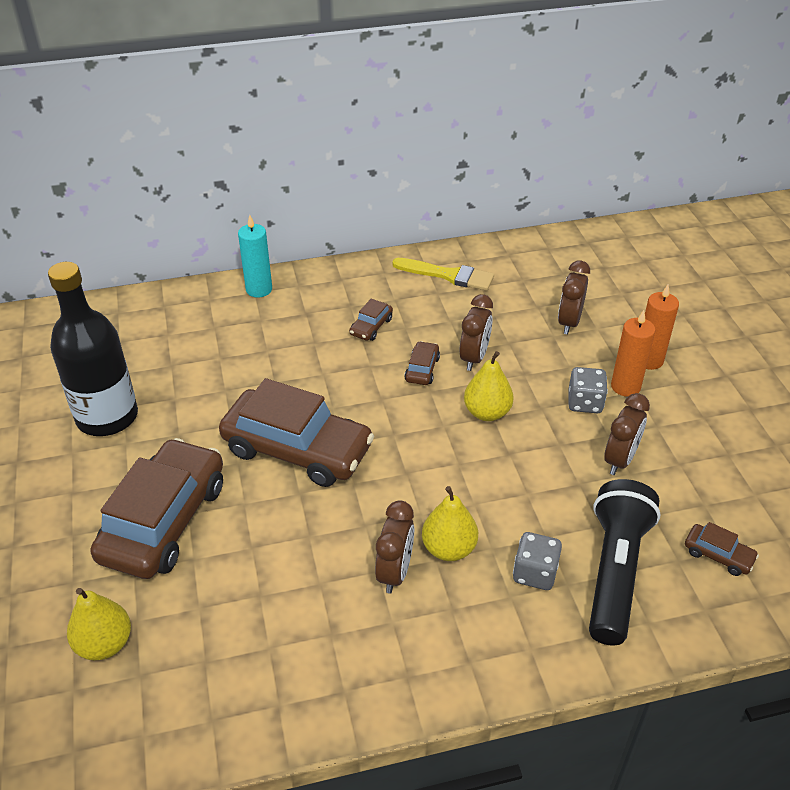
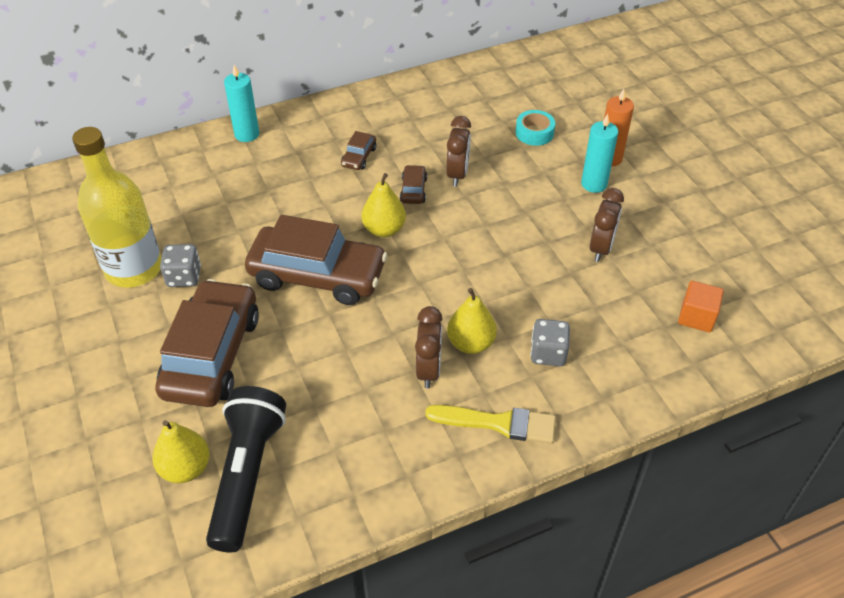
camera: 10 degrees left, 5 degrees up
black bottle [48,262,138,436] -> yellow bottle [72,127,162,288]
yellow brush [392,258,494,291] -> yellow brush moved to [425,405,556,443]
yellow pear [464,351,514,421] -> yellow pear moved to [361,173,406,237]
brown clock [558,261,590,335] -> turquoise tape [516,110,555,146]
grey dice [569,367,608,413] -> grey dice moved to [160,244,201,287]
black flashlight [589,479,661,646] -> black flashlight moved to [206,386,286,552]
orange candle [611,310,655,397] -> turquoise candle [581,114,618,193]
brown car [685,522,759,576] -> orange cube [678,281,724,332]

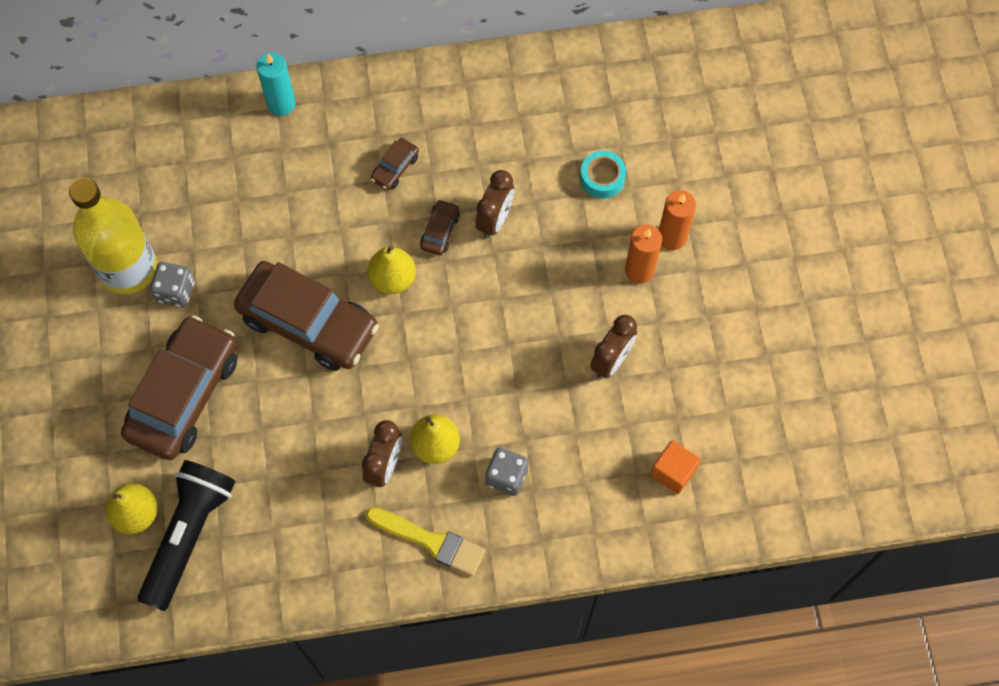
camera: 15 degrees right, 20 degrees up
turquoise candle [581,114,618,193] -> orange candle [625,225,662,284]

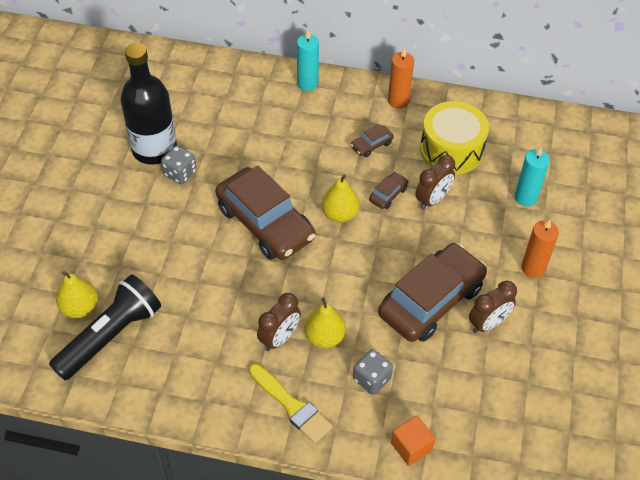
camera: 20 degrees right, 15 degrees down
yellow bottle [69,177,157,294] -> black bottle [121,43,177,165]
brown car [121,315,237,460] -> brown car moved to [378,243,487,342]
turquoise tape [580,151,626,199] -> turquoise candle [515,147,550,207]
orange cube [650,440,700,494] -> orange cube moved to [391,416,435,466]
orange candle [659,190,696,250] -> orange candle moved to [388,48,414,109]
none -> yellow drum [420,101,489,175]

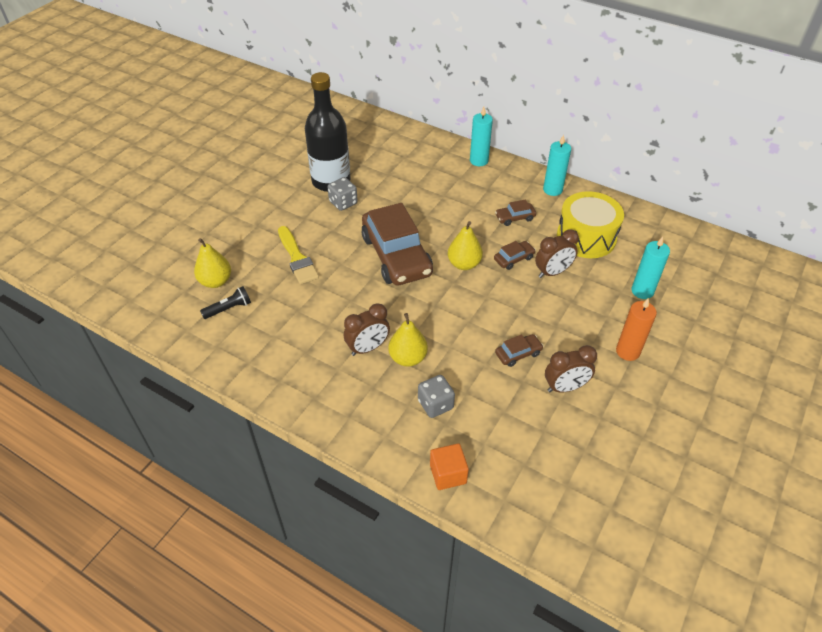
camera: 20 degrees right, 5 degrees down
black flashlight [49,274,161,380] -> black flashlight [200,286,251,319], size x0.46
yellow brush [249,364,333,444] -> yellow brush moved to [278,226,319,284]
brown car [378,243,487,342] -> brown car [495,334,543,367], size x0.42
orange candle [388,48,414,109] -> turquoise candle [543,135,571,196]

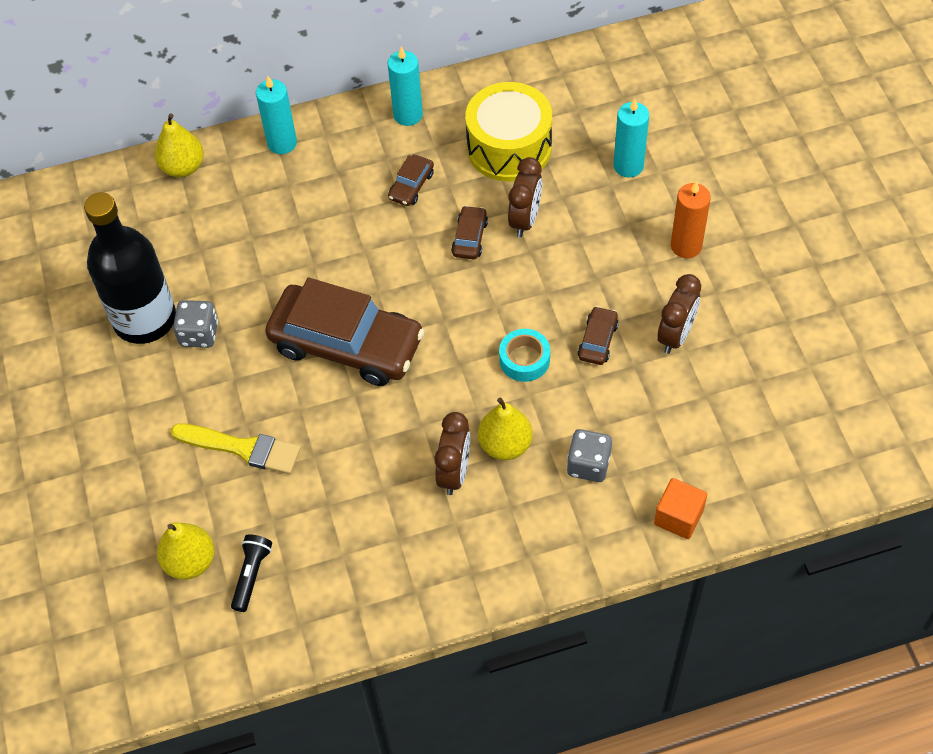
camera: 45 degrees left, 10 degrees up
yellow pear [448,221,483,270] -> yellow pear moved to [155,113,204,177]
none -> turquoise tape [499,329,550,382]

